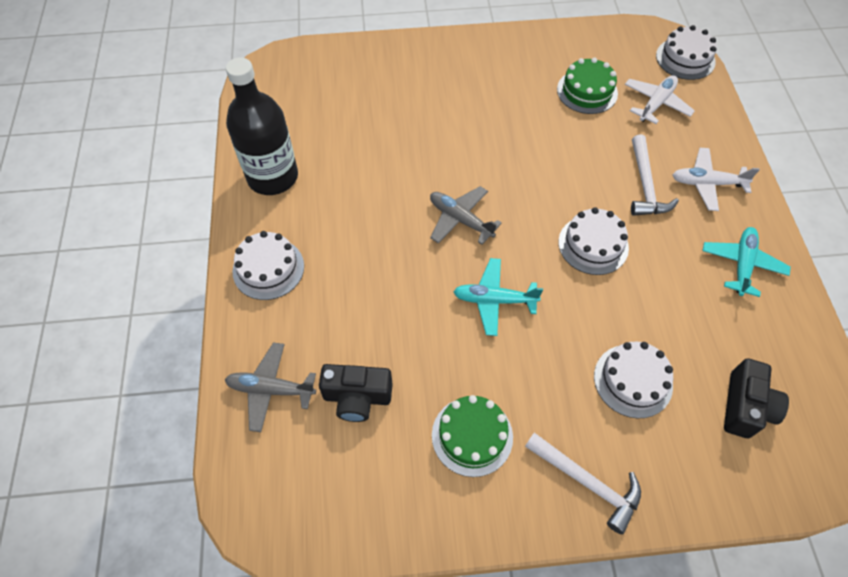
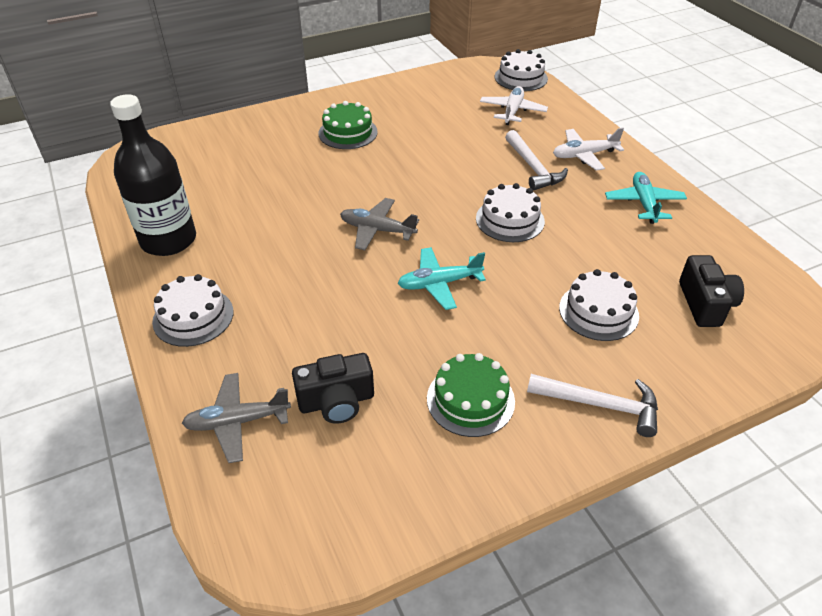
camera: 20 degrees left, 15 degrees down
green cake [557,57,618,114] -> green cake moved to [319,101,378,149]

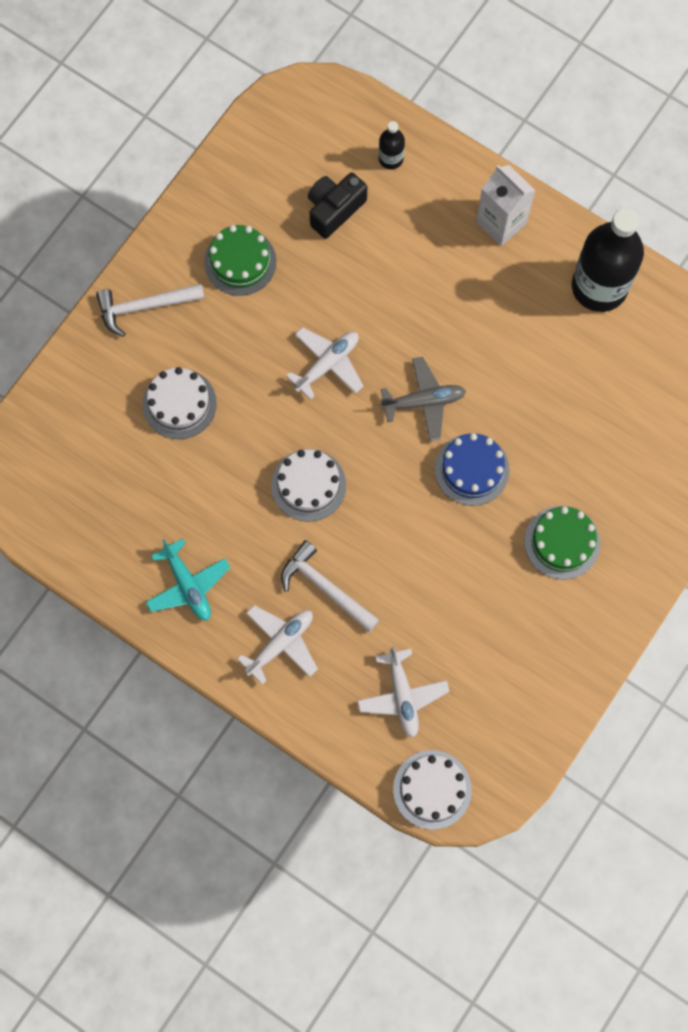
camera: 150 degrees right, 30 degrees up
white cake [152,274,234,347] -> white carton [476,165,536,246]
grey plane [182,373,291,463] -> black bottle [379,121,405,169]
turquoise plane [398,247,486,310] -> white plane [286,327,364,400]
black camera [679,255,744,327] -> none
none -> blue cake [435,433,510,506]

